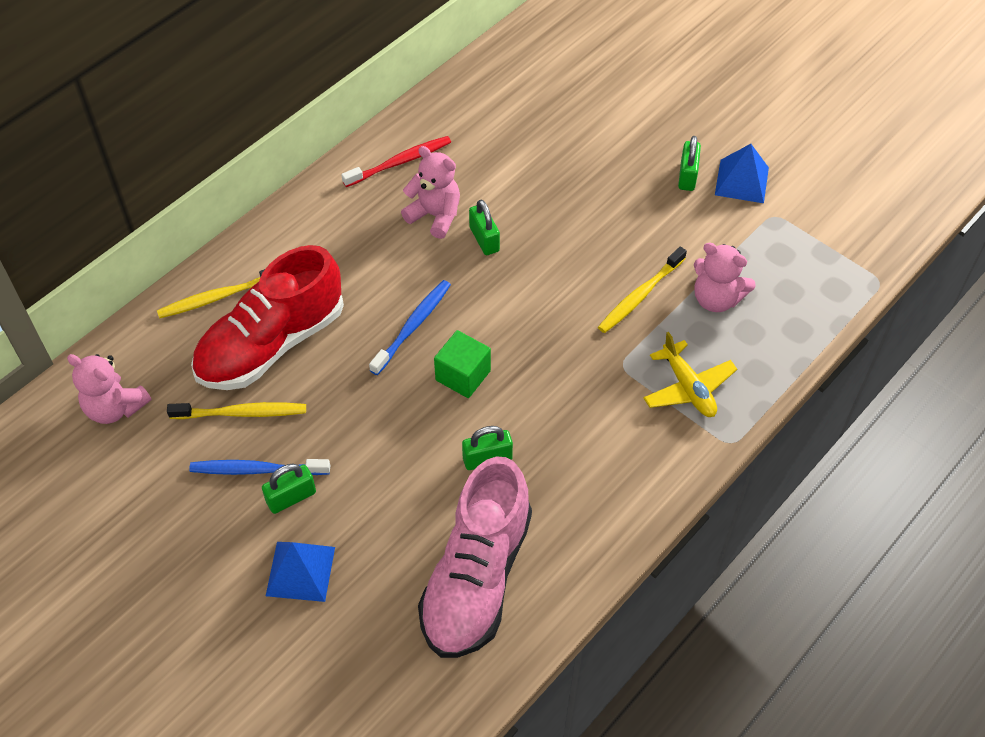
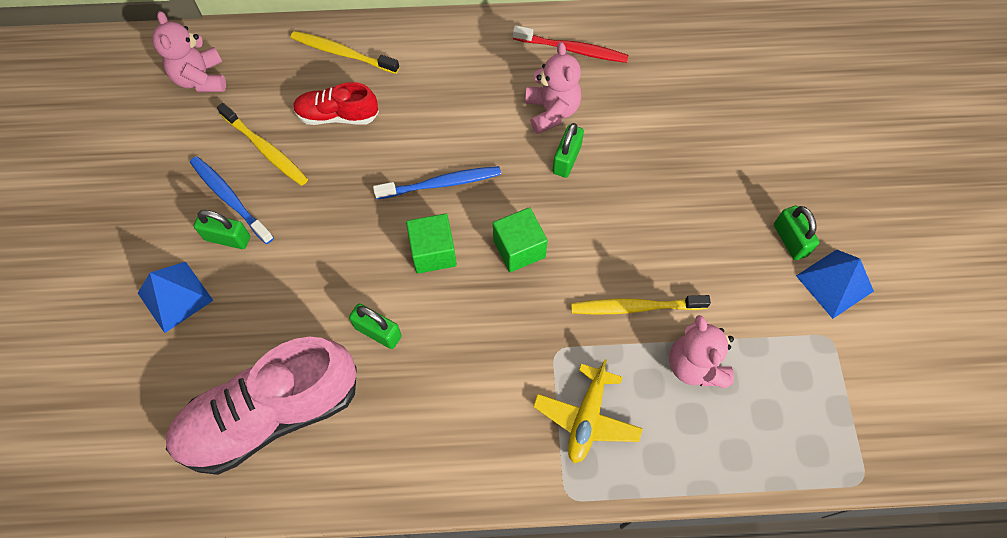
camera: 45 degrees right, 10 degrees up
red shoe [191,245,344,390] -> red shoe [293,82,379,125], size x0.52
green padlock [678,136,701,191] -> green padlock turned 75 degrees counterclockwise [774,206,819,260]
none -> green cube [493,207,548,272]

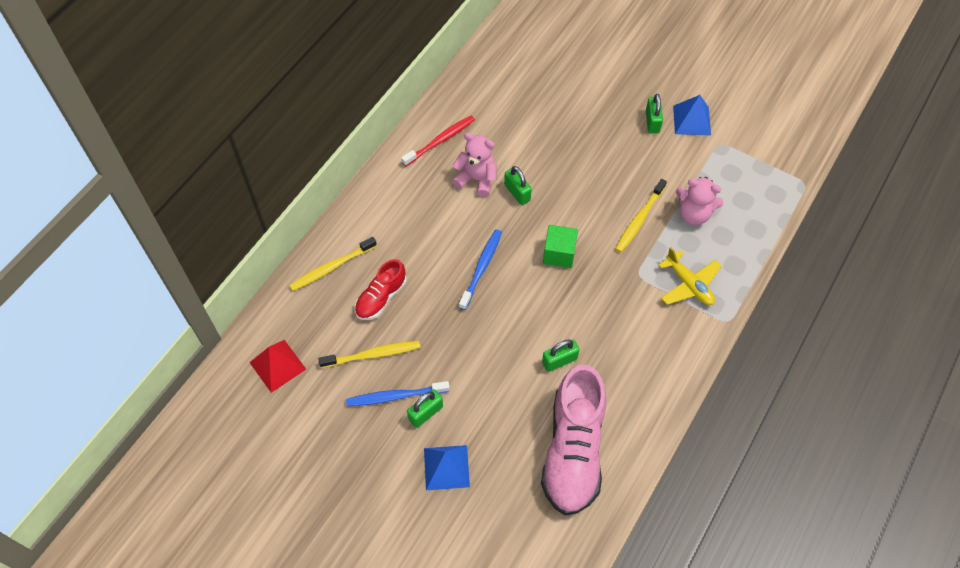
camera: 55 degrees left, 5 degrees down
pink teddy bear [152,11,226,92] -> red pyramid [249,340,306,393]
green cube [406,213,457,274] -> none
green padlock [774,206,819,260] -> green padlock turned 75 degrees clockwise [646,94,663,133]

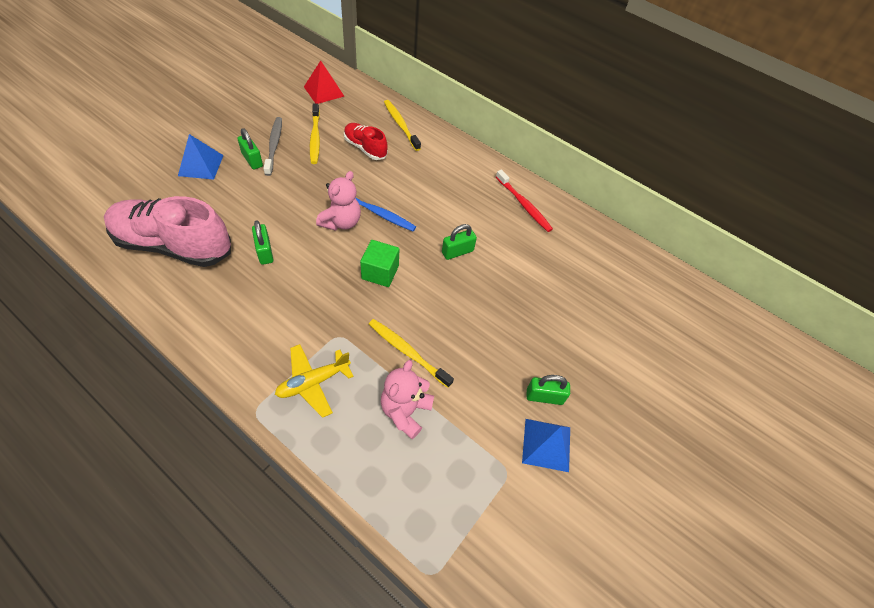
camera: 90 degrees right, 5 degrees down
blue toothbrush [346,381,450,406] -> grey toothbrush [263,117,282,176]
pink teddy bear [452,133,496,197] -> pink teddy bear moved to [316,171,361,231]

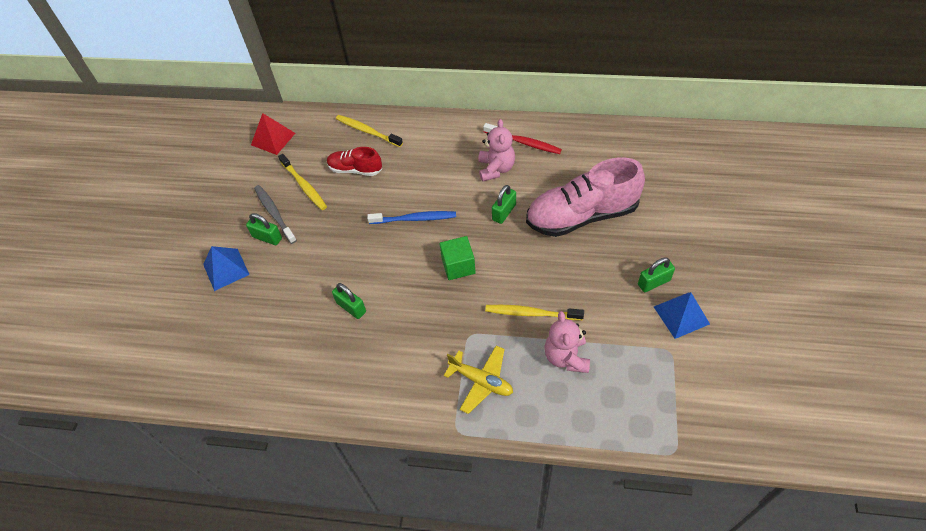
camera: 20 degrees left, 0 degrees up
pink shoe [104,196,231,267] -> pink shoe moved to [526,157,645,237]
yellow plane [275,344,354,418] -> yellow plane turned 90 degrees counterclockwise [444,345,513,414]
pink teddy bear [316,171,361,231] -> pink teddy bear moved to [478,119,515,182]

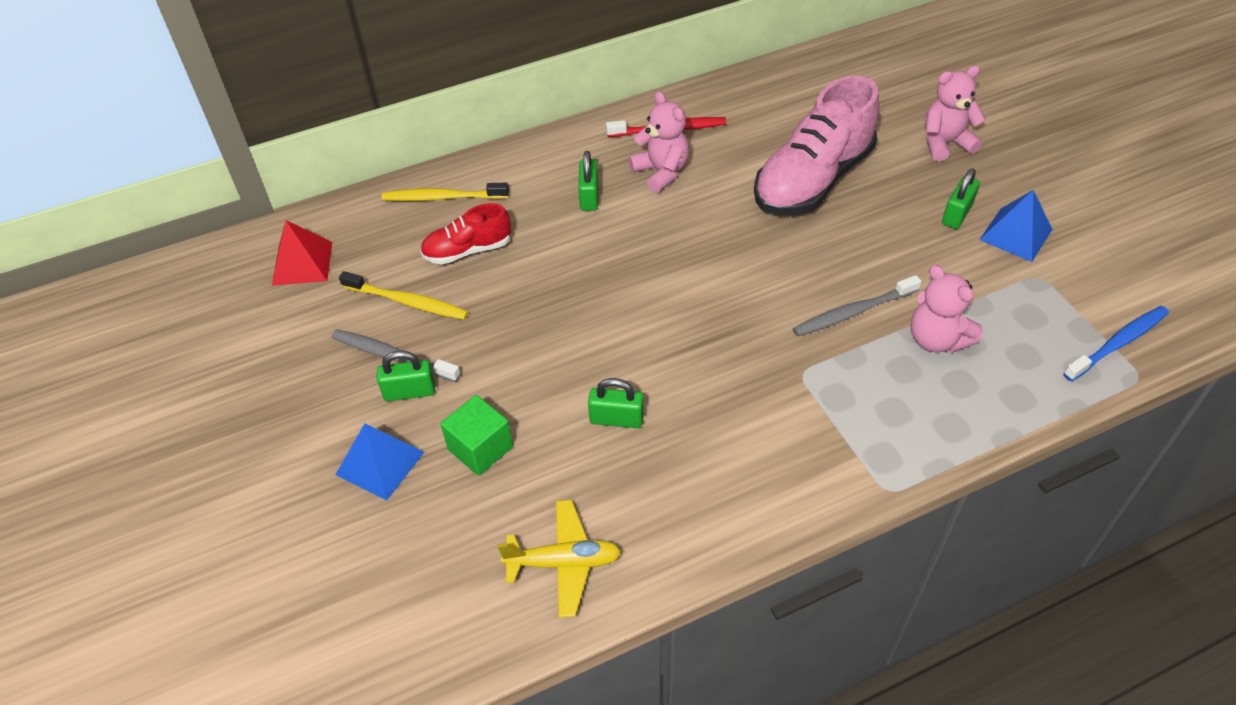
camera: 35 degrees left, 5 degrees down
blue toothbrush [367,211,456,224] -> blue toothbrush moved to [1063,306,1169,381]
green cube [439,236,476,280] -> green cube moved to [440,395,513,476]
yellow plane [444,345,513,414] -> yellow plane moved to [498,500,621,618]
yellow toothbrush [485,305,584,320] -> grey toothbrush [793,275,922,337]
green padlock [492,185,516,224] -> green padlock moved to [579,151,598,211]
none -> pink teddy bear [925,65,986,161]

